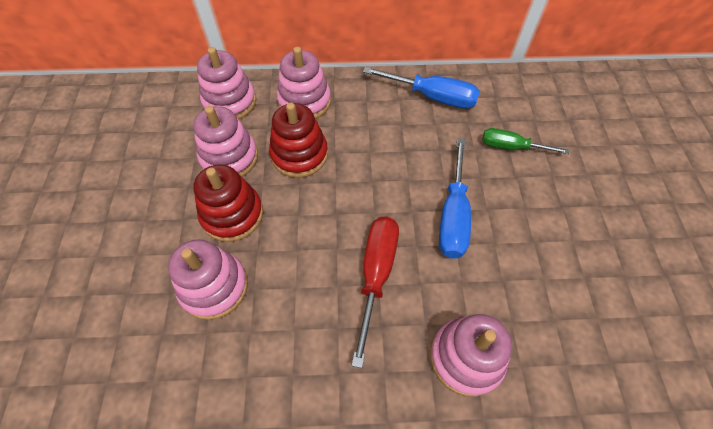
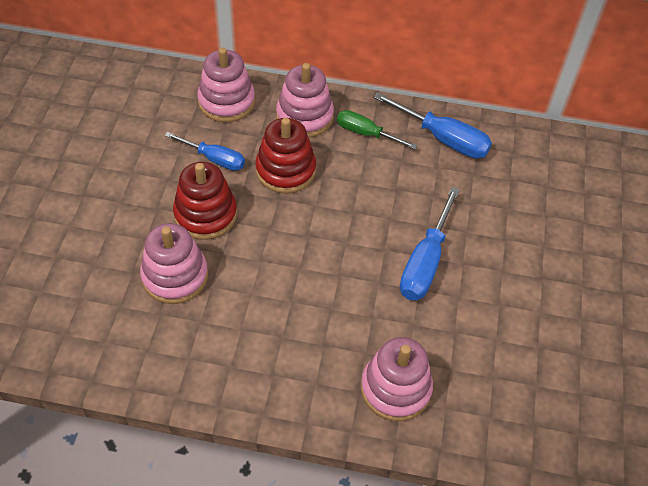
camera: 10 degrees right, 5 degrees down
pink stacking toy [193,106,258,177] -> blue screwdriver [165,132,245,171]
red screwdriver [351,216,399,368] -> none
green screwdriver [482,128,569,154] -> green screwdriver moved to [337,110,417,149]

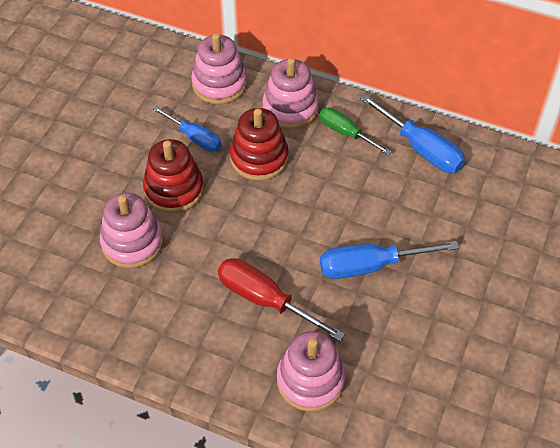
camera: 15 degrees right, 0 degrees up
blue screwdriver [400,187,460,300] -> blue screwdriver turned 45 degrees clockwise [320,241,459,279]
none -> red screwdriver [218,258,345,341]

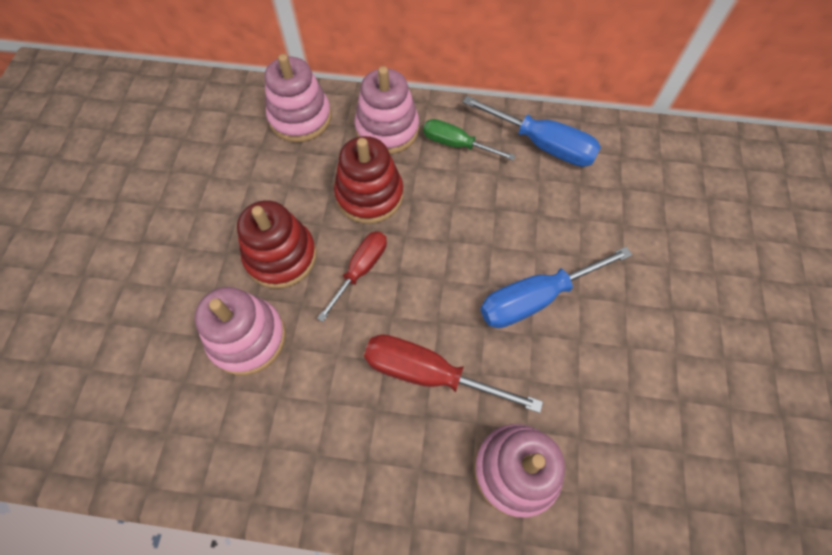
camera: 15 degrees left, 10 degrees up
blue screwdriver [153,106,222,152] -> none
none -> red screwdriver [317,231,387,322]

